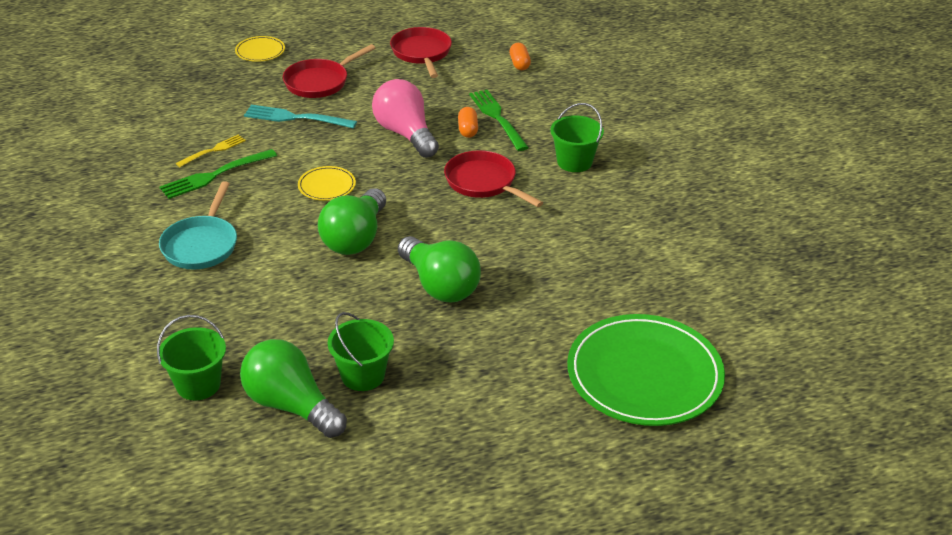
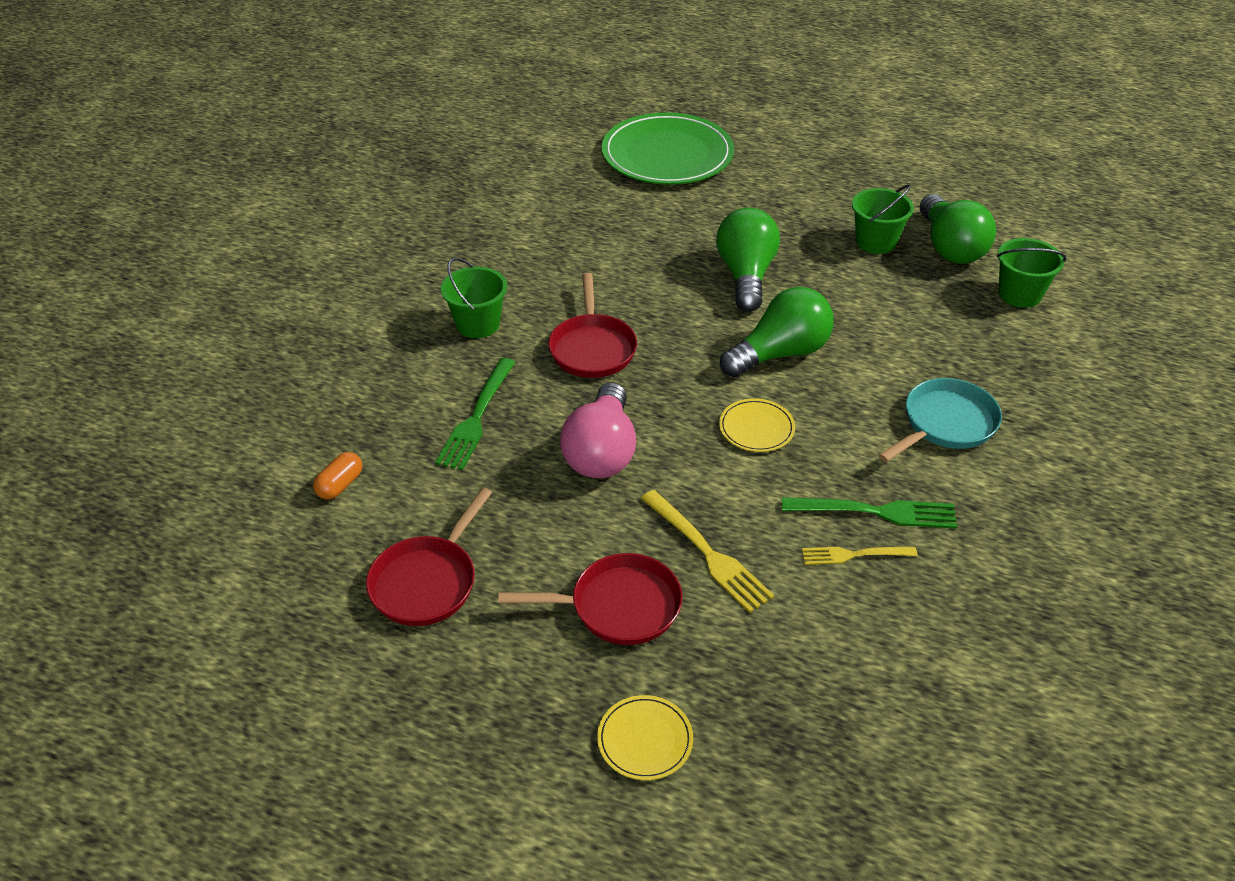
camera: 140 degrees left, 5 degrees up
turquoise fork [244,105,357,129] -> yellow fork [641,490,774,613]
orange capsule [458,107,478,138] -> none

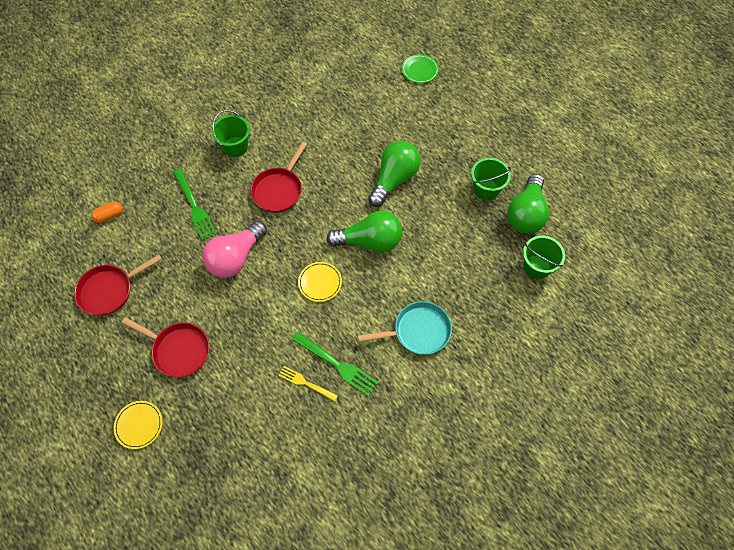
camera: 30 degrees right, 20 degrees up
green fork [435,358,516,470] -> green fork turned 75 degrees counterclockwise [173,168,217,241]
green plate [602,112,734,185] -> green plate [402,54,439,83], size x0.44
yellow fork [641,490,774,613] -> none

